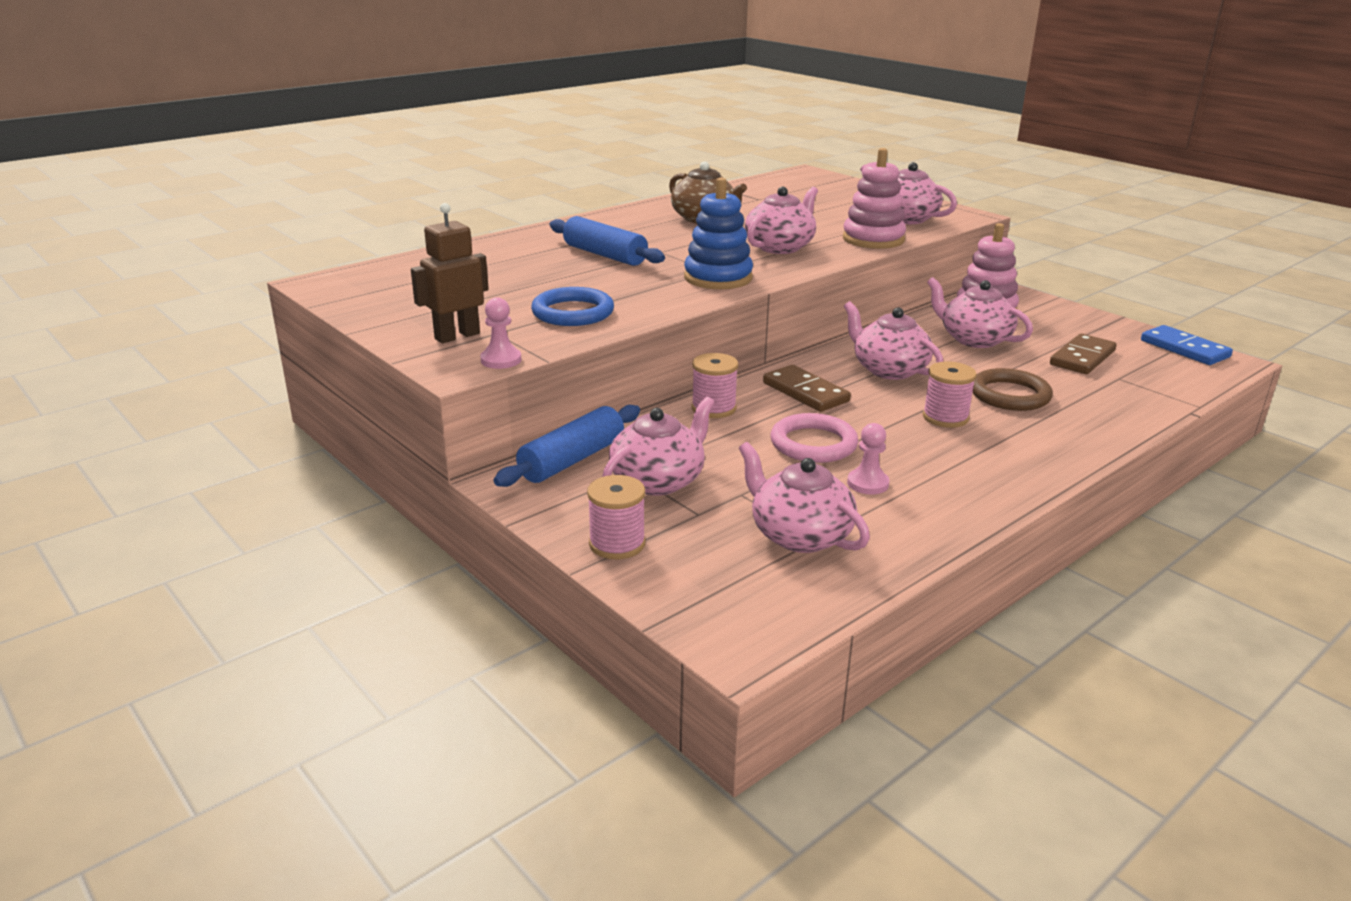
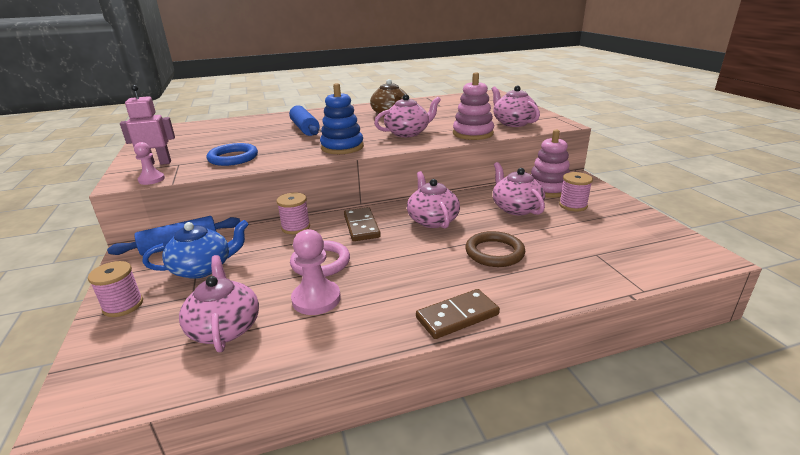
camera: 25 degrees right, 0 degrees up
brown robot [411,203,489,343] -> pink robot [120,85,175,165]
pink teapot [602,397,714,496] -> blue teapot [142,220,249,279]
pink pawn [847,423,889,494] -> pink pawn [291,229,341,315], size x1.63
pink spool [923,361,977,428] -> pink spool moved to [559,172,593,211]
brown domino [1050,334,1117,374] -> brown domino moved to [416,289,500,339]
blue domino [1141,325,1233,365] -> none

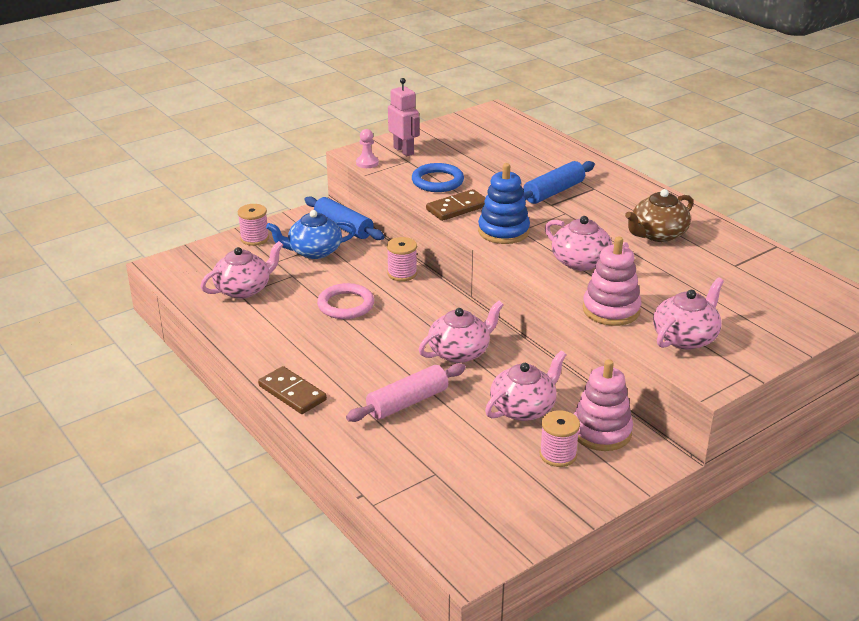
camera: 70 degrees right, 5 degrees up
blue teapot [142,220,249,279] -> blue teapot turned 120 degrees clockwise [266,210,356,259]
pink pawn [291,229,341,315] -> none
brown domino [344,207,381,241] -> brown domino moved to [426,189,486,221]
brown ring [465,231,525,267] -> pink rolling pin [346,363,466,422]

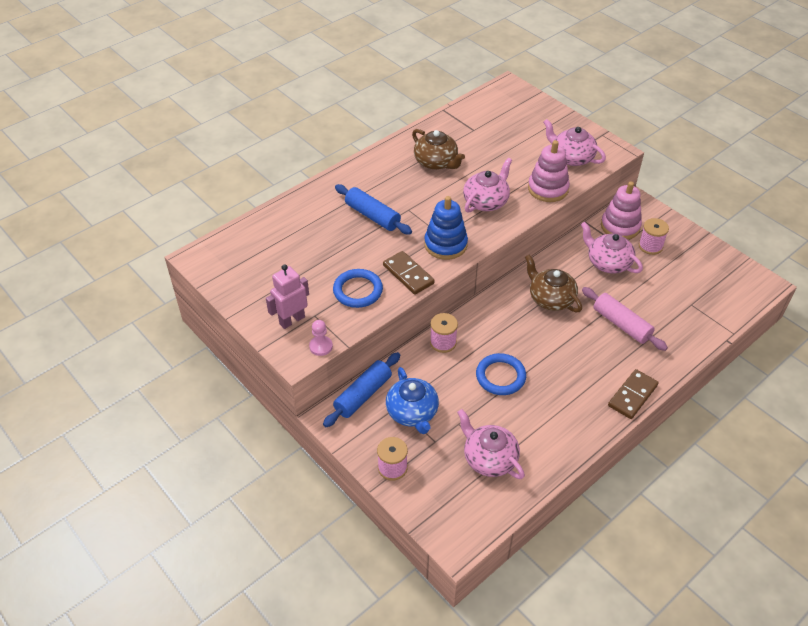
camera: 95 degrees left, 15 degrees up
pink ring [317,283,374,319] -> blue ring [476,353,526,395]
pink teapot [419,301,504,363] -> brown teapot [525,255,582,312]

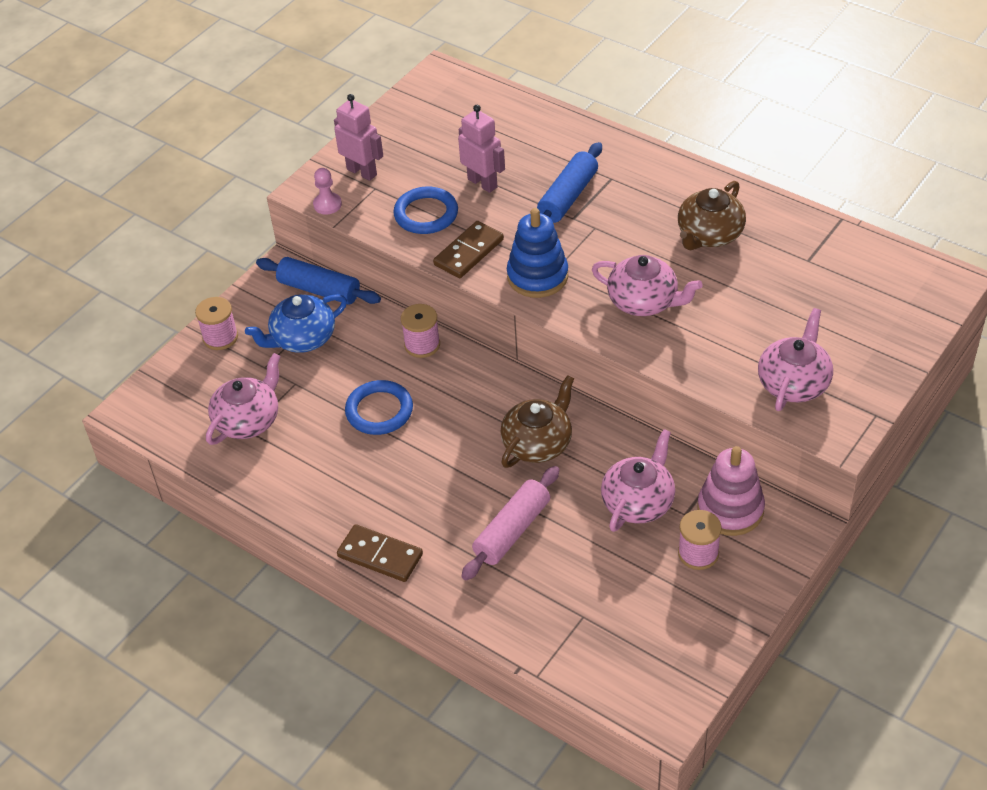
camera: 80 degrees right, 0 degrees up
pink stacking toy [528,140,570,202] -> none
none -> pink robot [458,105,505,193]

